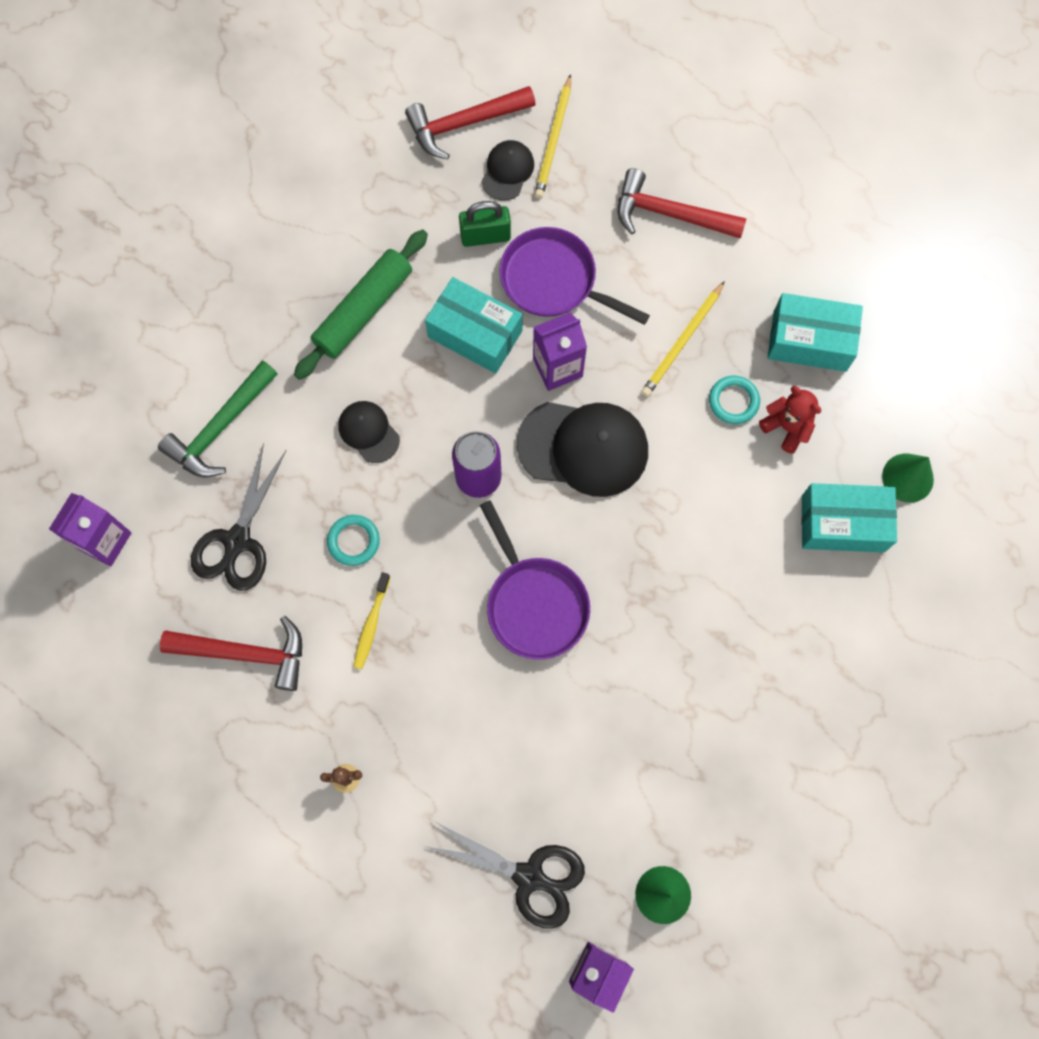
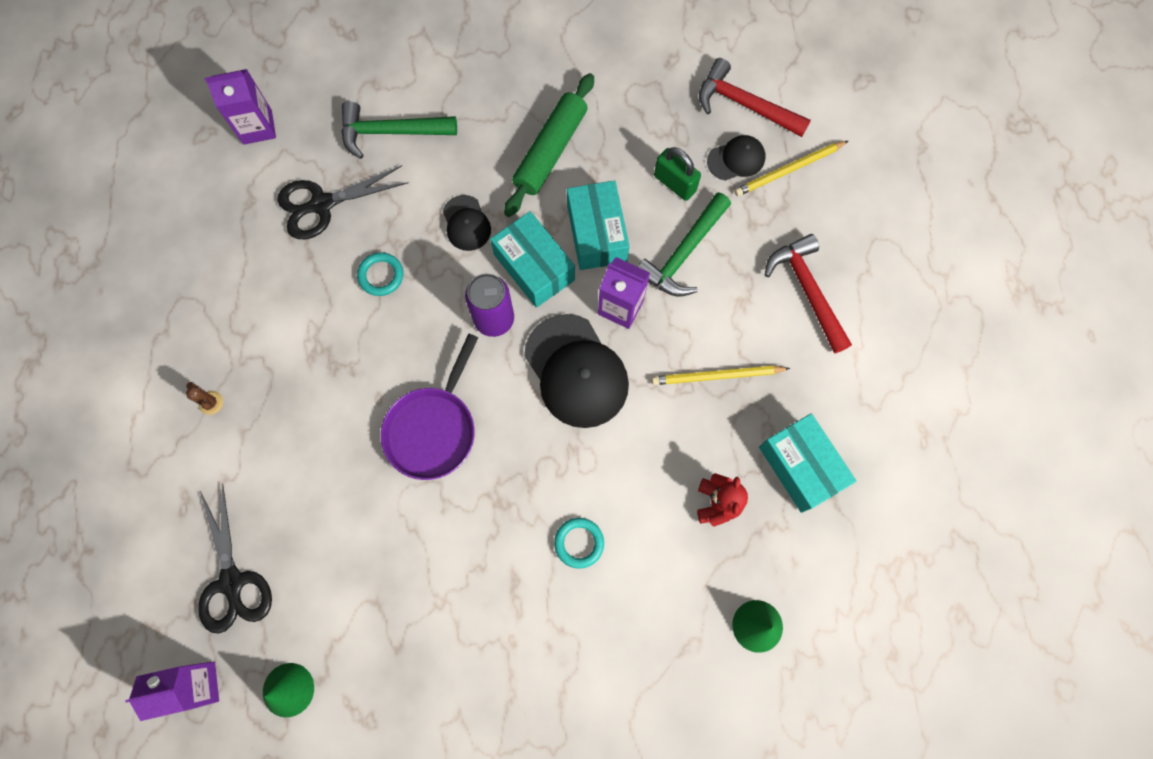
camera: 50 degrees right, 0 degrees up
red hammer [160,616,302,691] -> none
green rolling pin [294,229,428,380] -> green rolling pin turned 60 degrees counterclockwise [504,73,594,217]
black cap [339,401,400,463] -> black cap turned 150 degrees clockwise [443,195,491,251]
yellow toothbrush [353,572,390,669] -> none
purple pan [499,227,650,325] -> green hammer [638,192,731,297]
turquoise ring [709,376,760,424] -> turquoise ring moved to [554,518,604,569]
turquoise box [802,483,897,553] -> turquoise box moved to [490,211,575,308]

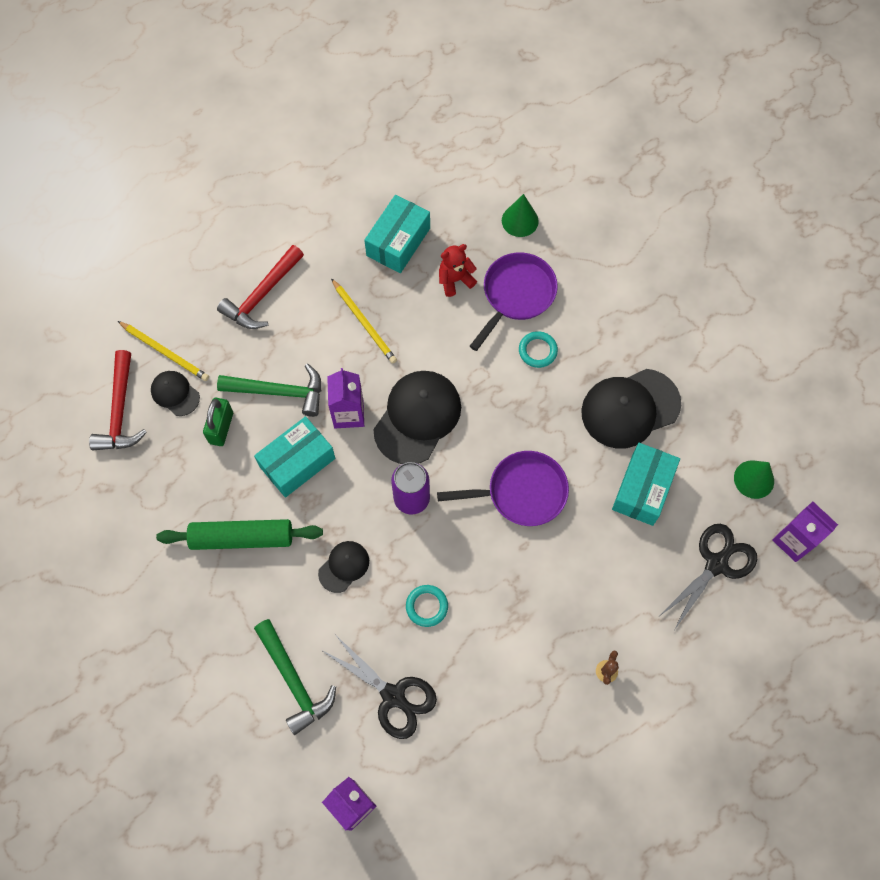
camera: 120 degrees left, 5 degrees down
turquoise box [490,211,575,308] -> turquoise box moved to [612,443,680,526]
none -> purple pan [470,252,558,351]
none -> black cap [581,369,681,449]

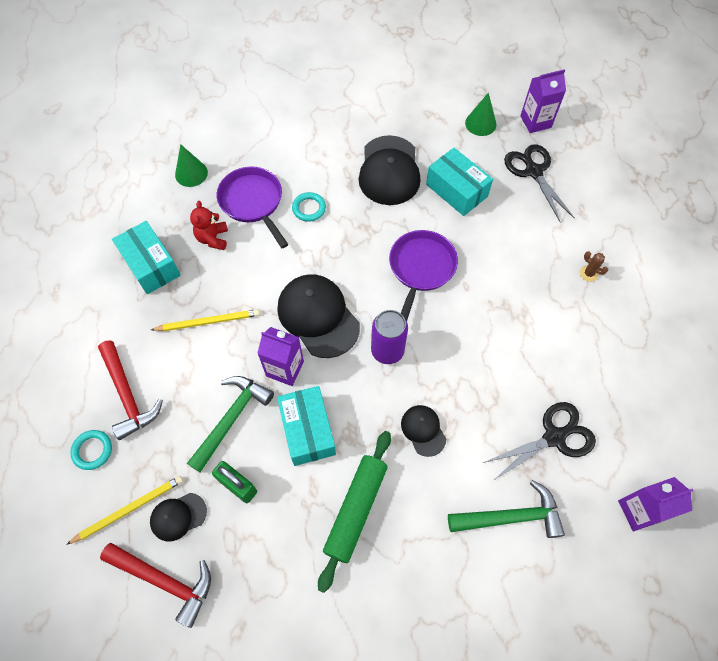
camera: 65 degrees left, 5 degrees down
turquoise ring [406,585,448,627] -> turquoise ring moved to [70,430,112,470]

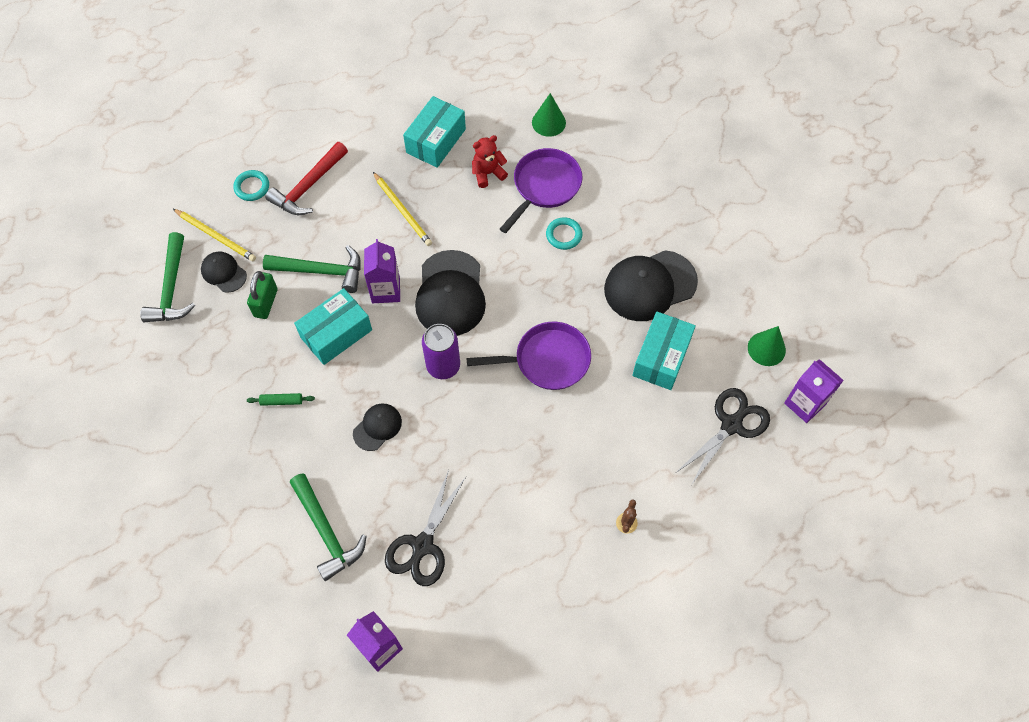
camera: 65 degrees right, 0 degrees up
red hammer [100,543,211,628] -> green hammer [140,232,195,322]
black cap [277,274,360,358] -> black cap turned 150 degrees clockwise [415,250,486,336]
green rolling pin [318,431,391,593] -> green rolling pin [247,393,315,406], size x0.43
black scissors [483,402,596,480] -> black scissors turned 75 degrees clockwise [385,470,466,586]

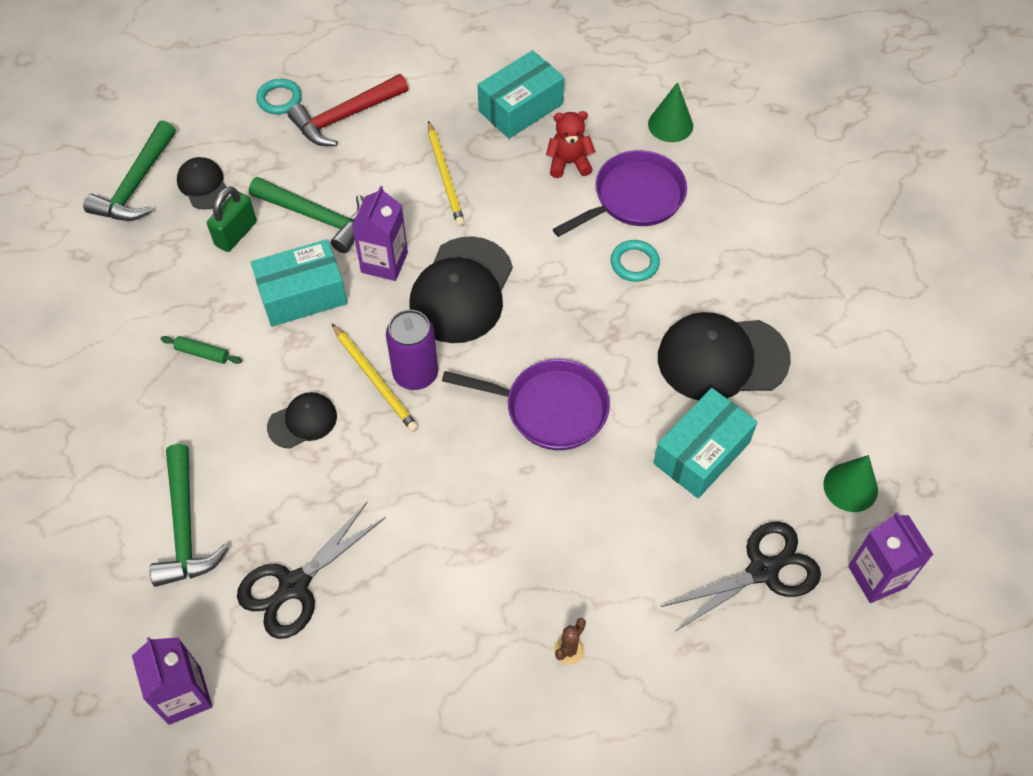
camera: 20 degrees right, 5 degrees down
yellow pencil [173,209,256,262] -> yellow pencil moved to [332,324,418,432]

